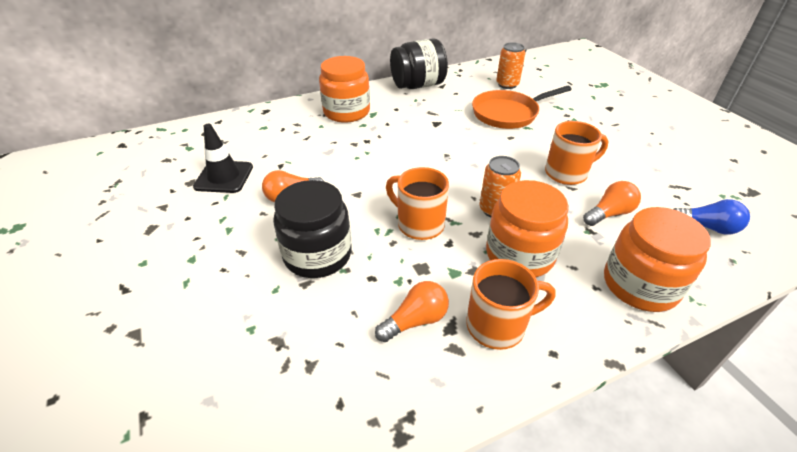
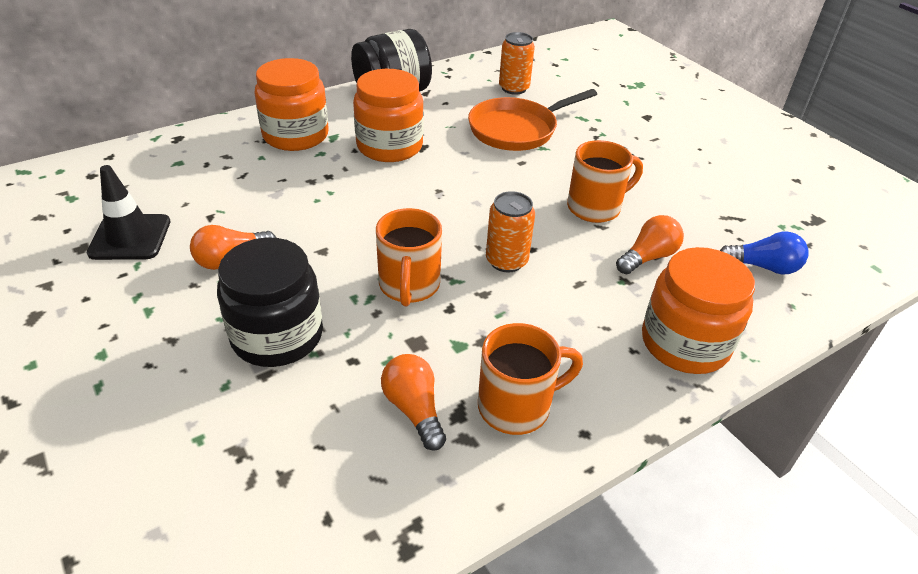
camera: 10 degrees left, 0 degrees up
orange light bulb [375,281,449,342] -> orange light bulb turned 75 degrees counterclockwise [381,354,446,451]
orange mug [386,167,449,240] -> orange mug turned 120 degrees counterclockwise [376,208,442,306]
orange jar [486,180,569,277] -> orange jar moved to [353,69,424,162]

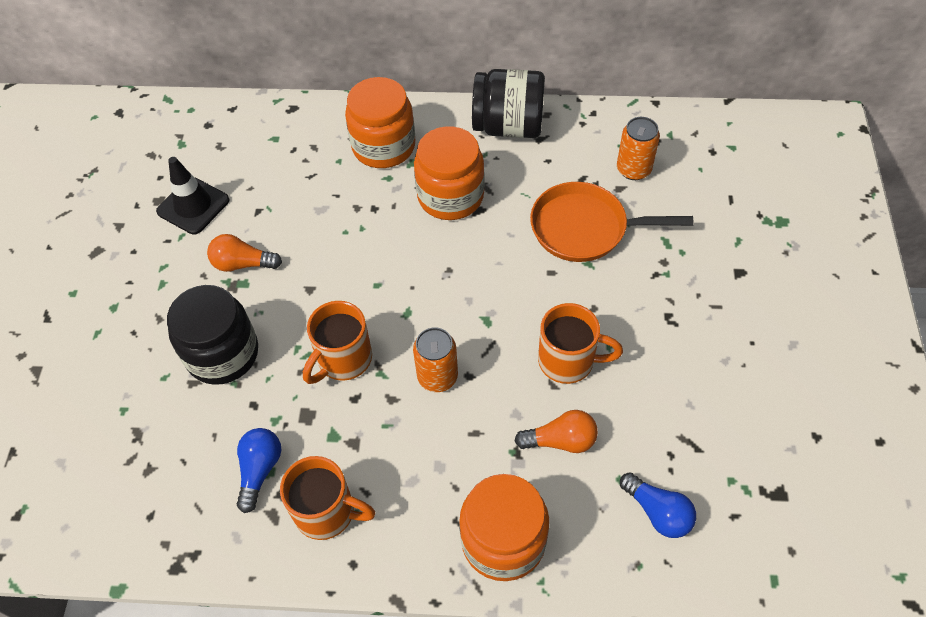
camera: 40 degrees right, 15 degrees up
orange light bulb [381,354,446,451] -> blue light bulb [236,428,281,513]

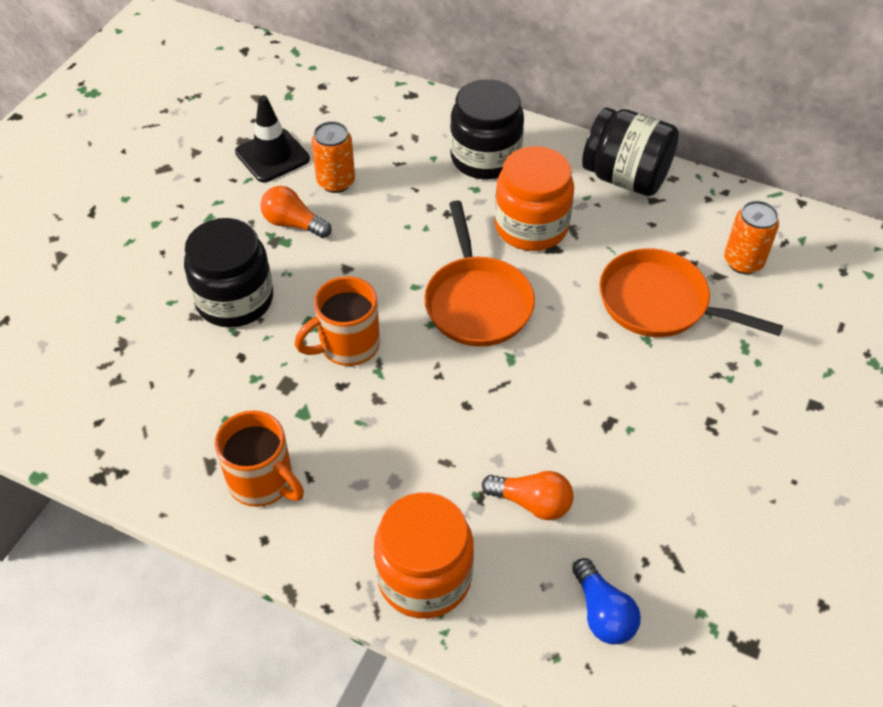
camera: 20 degrees right, 5 degrees down
blue light bulb [236,428,281,513] -> none
orange jar [345,77,415,168] -> black jar [450,79,524,179]
orange can [413,327,458,392] -> orange can moved to [311,121,355,193]
orange mug [538,303,623,384] -> none
none -> orange pan [424,200,535,347]

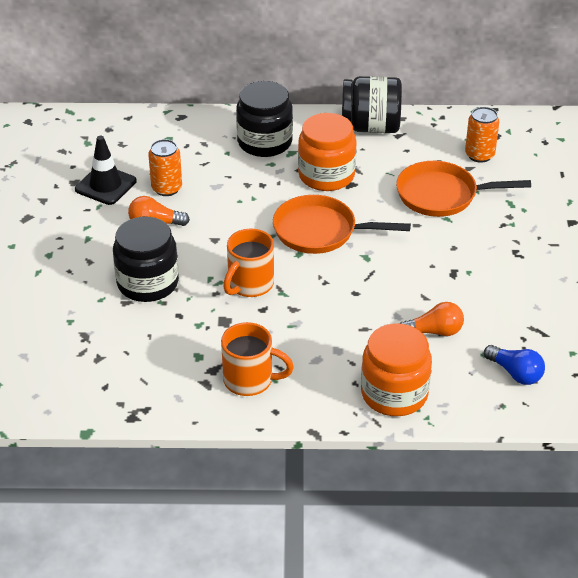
camera: 25 degrees left, 10 degrees down
orange pan [424,200,535,347] -> orange pan turned 135 degrees clockwise [273,195,411,254]

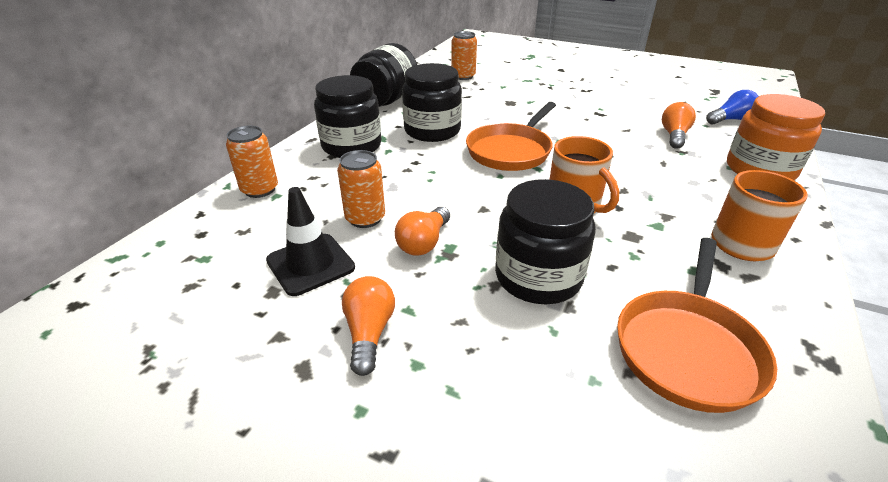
camera: 65 degrees left, 5 degrees down
orange jar [298,113,357,191] -> black jar [402,63,462,142]
orange pan [396,161,531,217] -> orange pan moved to [617,238,777,413]
none -> orange can [226,126,278,198]
none -> orange light bulb [342,276,395,376]

